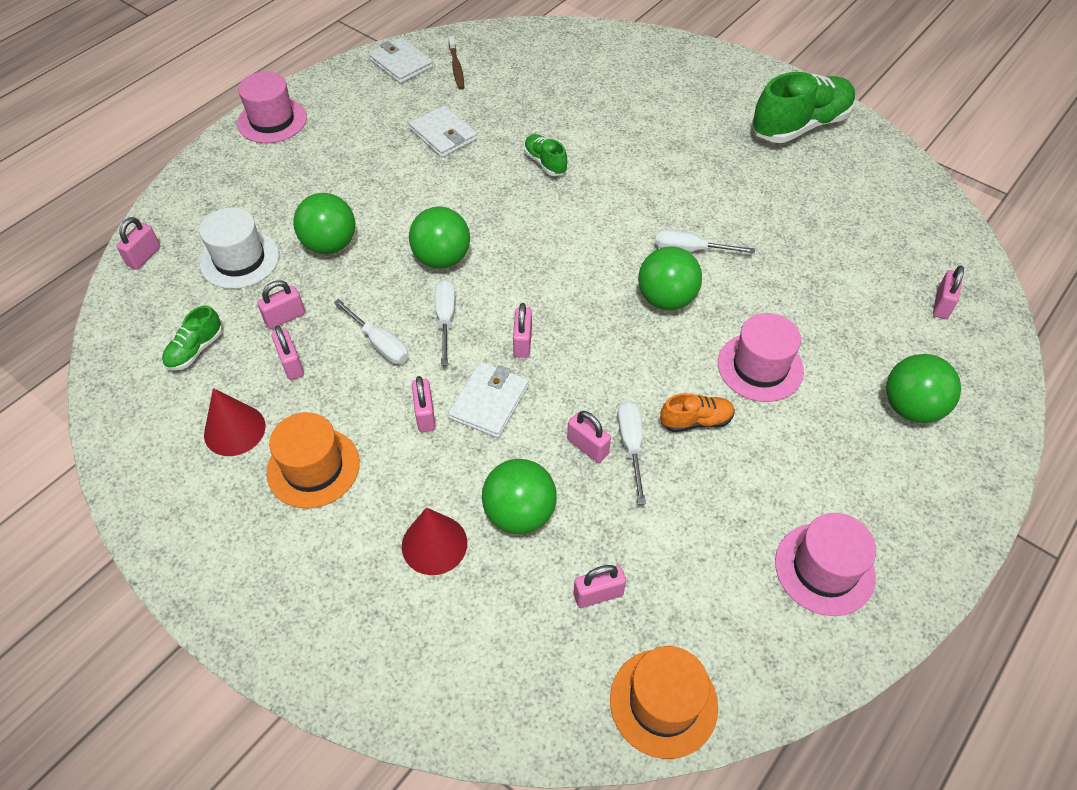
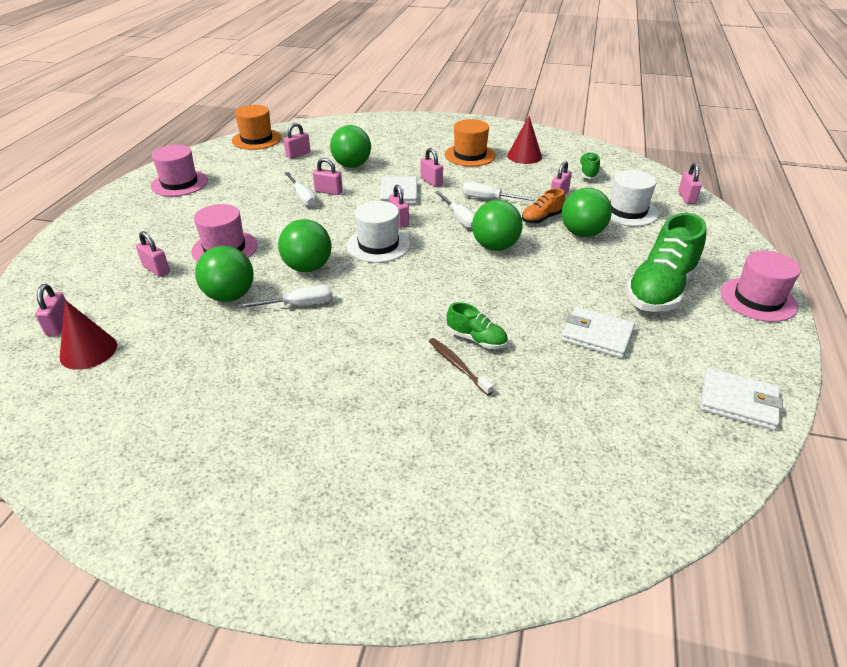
camera: 155 degrees right, 15 degrees down
pink padlock [272,325,304,380] -> pink padlock moved to [136,231,170,277]
red cone [402,507,467,575] -> red cone moved to [60,300,117,370]
brown toothbrush [448,36,464,89] -> brown toothbrush moved to [429,338,493,396]
orange shoe [660,393,735,432] -> orange shoe moved to [522,188,565,224]
green shoe [752,72,856,143] -> green shoe moved to [625,213,707,312]
green ball [886,354,961,423] -> green ball moved to [195,246,254,302]
none -> white hat [346,201,410,263]

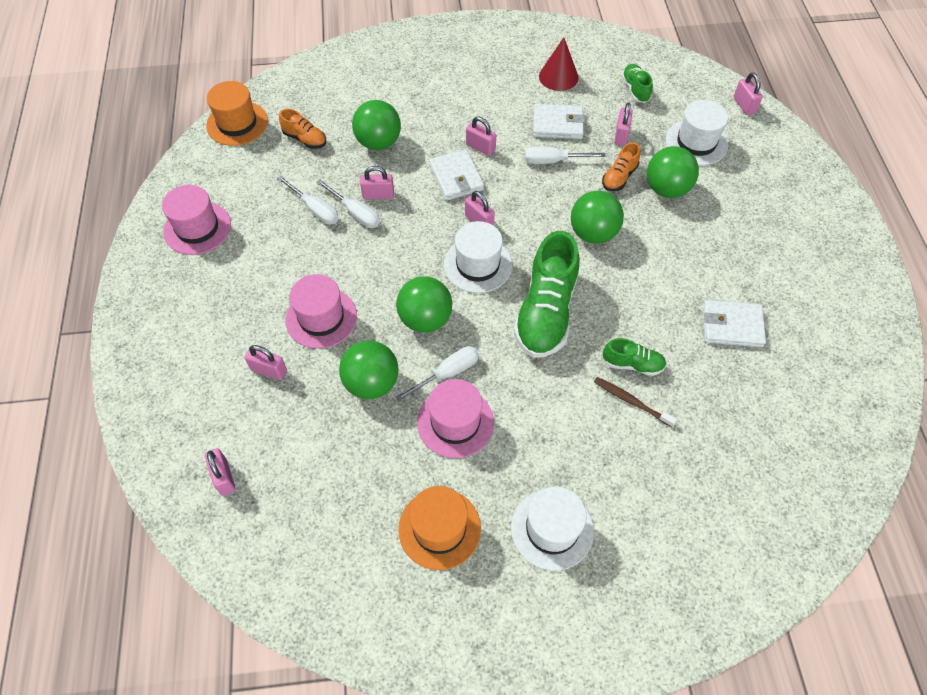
camera: 20 degrees left, 20 degrees up
red cone [60,300,117,370] -> none
pink padlock [284,123,310,159] -> orange shoe [279,109,326,149]
white screwdriver [435,191,475,229] -> white screwdriver moved to [277,176,339,225]
orange hat [445,119,496,167] -> orange hat moved to [398,486,481,570]
green shoe [625,213,707,312] -> green shoe moved to [514,231,580,358]
white wallet [700,368,783,430] -> white wallet moved to [533,104,585,139]
pink hat [721,251,801,322] -> pink hat moved to [417,379,494,458]
none -> white hat [511,486,594,571]

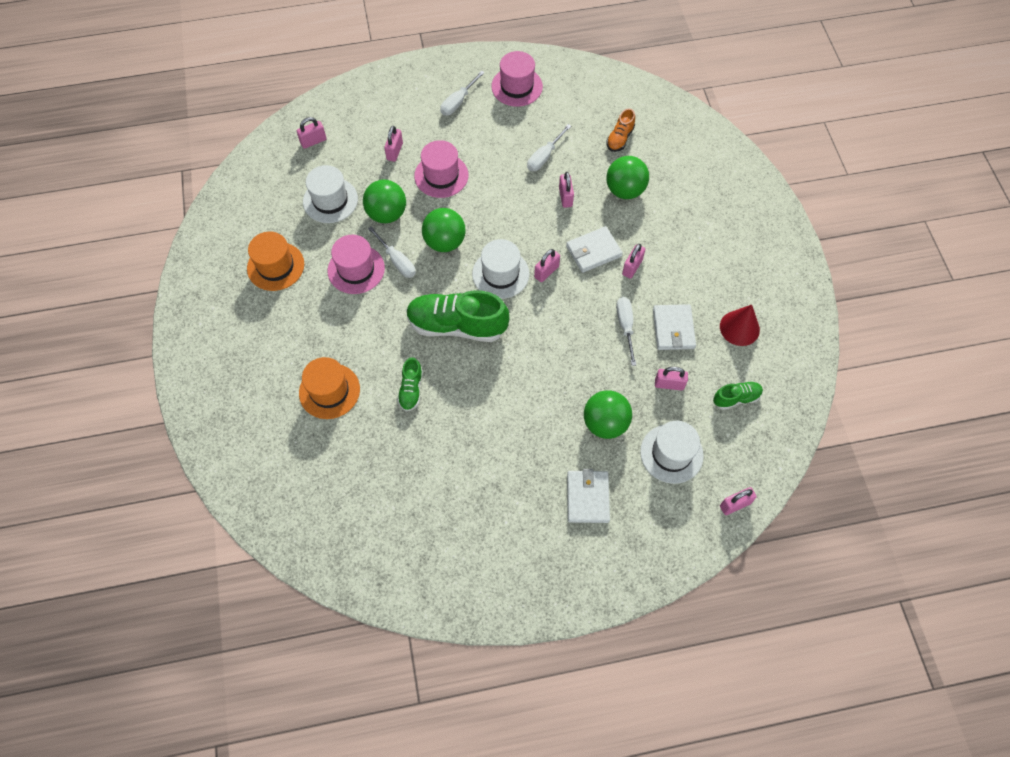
camera: 85 degrees right, 5 degrees up
orange hat [206,81,268,146] -> orange hat moved to [299,357,360,419]
white screwdriver [316,180,380,228] -> white screwdriver moved to [440,71,485,116]
white hat [511,486,594,571] -> white hat moved to [303,165,358,223]
green ball [571,191,624,244] -> none
brown toothbrush [594,377,677,427] -> none
orange shoe [602,142,641,191] -> none
white wallet [703,300,766,347] -> white wallet moved to [567,469,610,523]

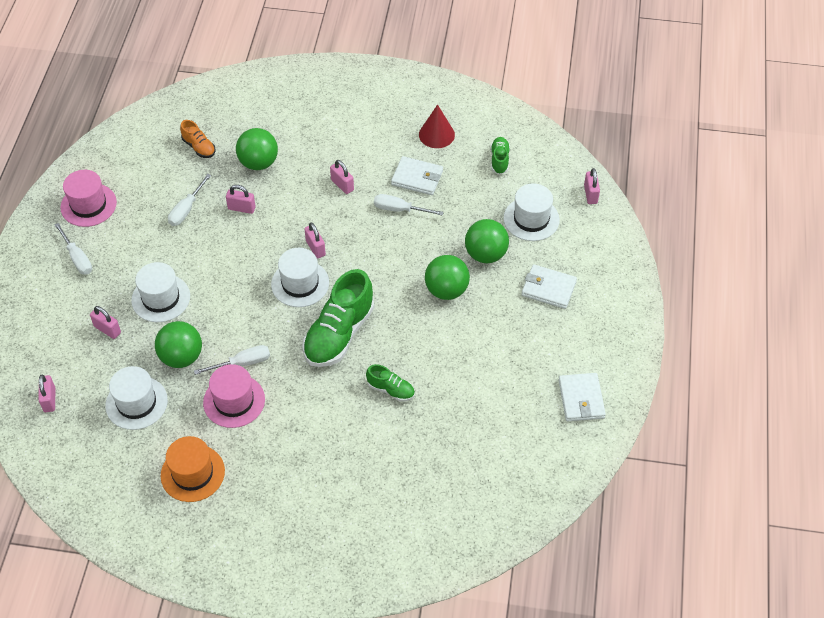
camera: 70 degrees left, 10 degrees down
orange hat [299,357,360,419] -> none
pink hat [414,140,469,198] -> white hat [131,262,190,322]
green ball [422,208,466,252] -> green ball moved to [425,255,470,300]
white screwdriver [527,124,571,171] -> white screwdriver turned 60 degrees clockwise [168,174,211,226]
white wallet [566,226,623,273] -> white wallet moved to [558,373,606,421]
pink padlock [655,367,688,391] -> none

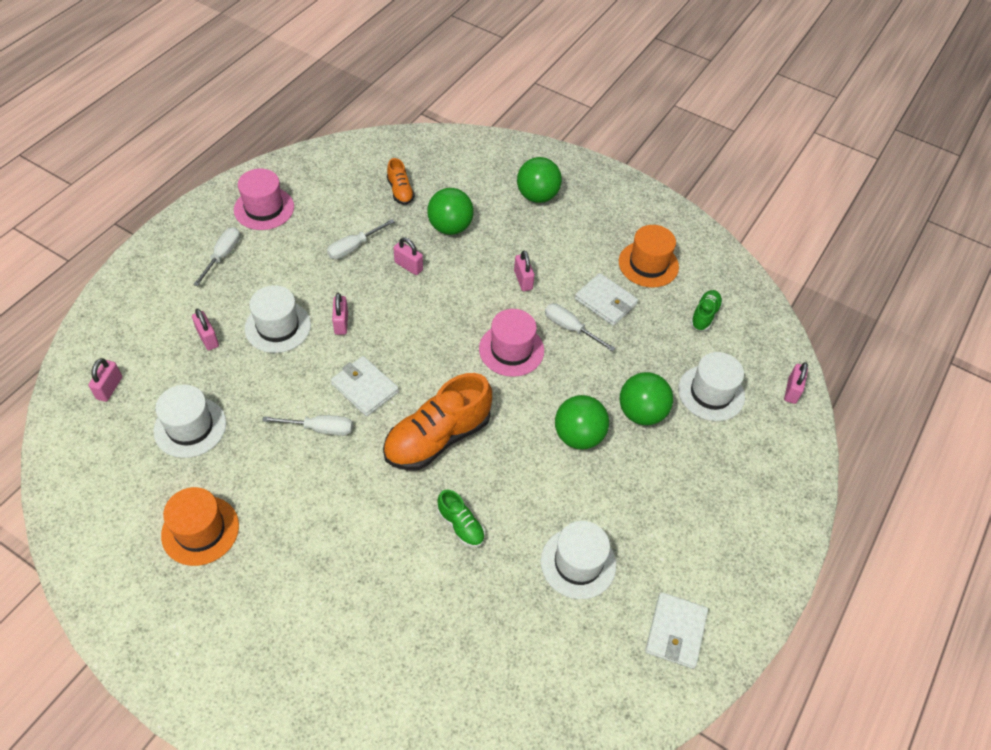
camera: 20 degrees right, 0 degrees up
white screwdriver [55,223,92,275] -> white screwdriver turned 150 degrees counterclockwise [193,227,240,286]
green ball [155,321,202,368] -> green ball moved to [517,157,562,203]
pink hat [203,364,265,428] -> pink hat moved to [479,309,544,377]
white hat [271,248,329,307] -> white hat moved to [541,521,616,599]
green shoe [302,269,375,367] -> orange shoe [383,373,492,470]
pink padlock [305,222,326,259] -> pink padlock moved to [332,293,348,335]
red cone [419,104,455,148] -> orange hat [619,225,679,288]
white wallet [521,264,577,309] -> white wallet moved to [331,356,399,416]

